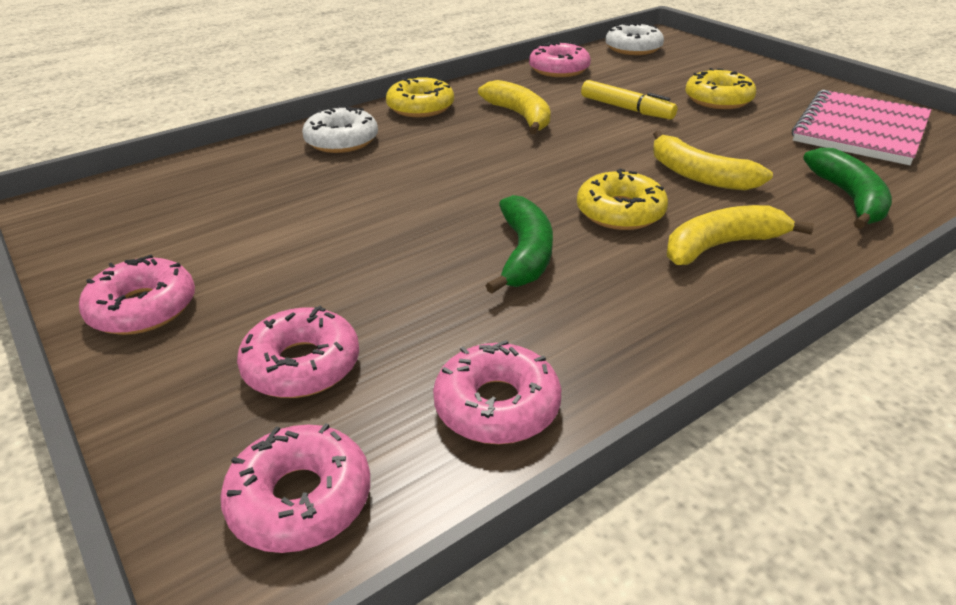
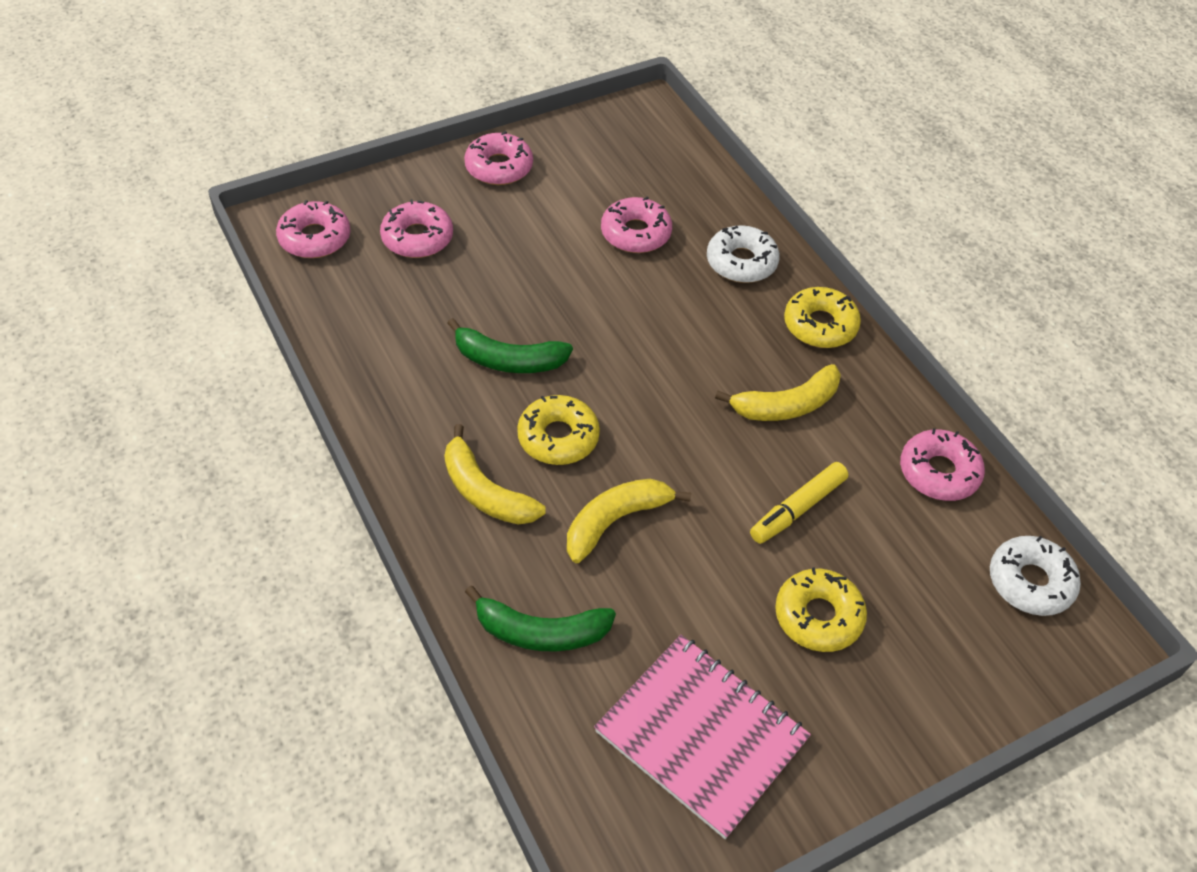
camera: 95 degrees right, 15 degrees up
pink donut [433,340,561,444] -> pink donut moved to [601,197,672,253]
yellow banana [667,205,814,265] -> yellow banana turned 150 degrees clockwise [444,424,545,525]

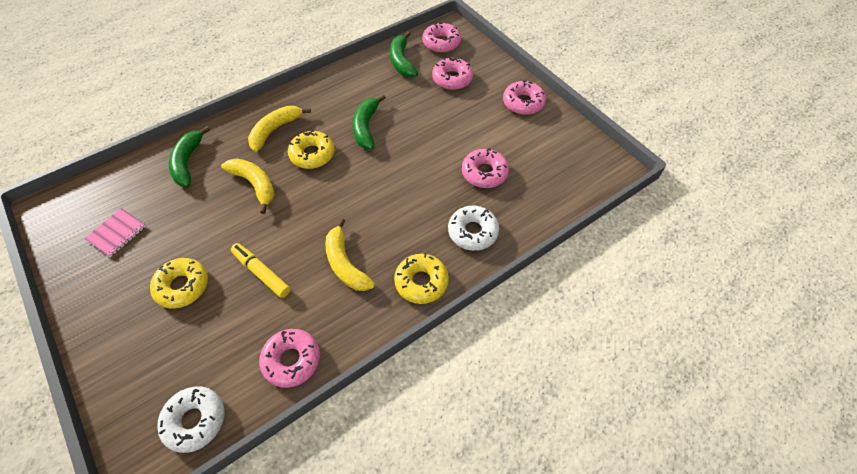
camera: 85 degrees right, 5 degrees up
pink notebook [594,635,811,839] -> pink notebook [84,208,146,257], size x0.51
none -> green banana [390,31,418,78]

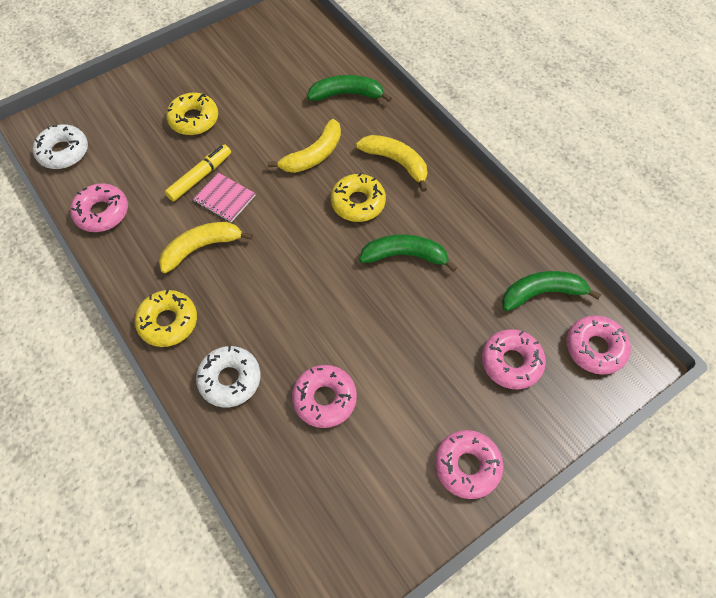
camera: 90 degrees right, 5 degrees up
pink notebook [84,208,146,257] -> pink notebook moved to [193,173,256,222]

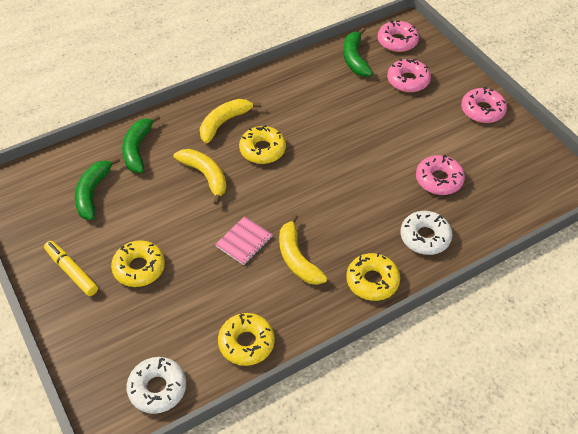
camera: 85 degrees left, 10 degrees down
pink donut [70,183,128,232] -> yellow donut [218,313,275,366]
yellow marker [165,145,231,202] -> yellow marker moved to [44,241,98,296]
green banana [359,234,457,272] -> green banana moved to [75,157,120,220]

